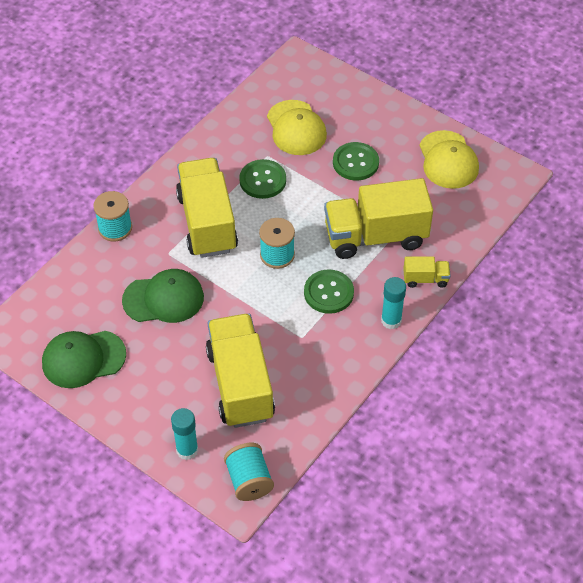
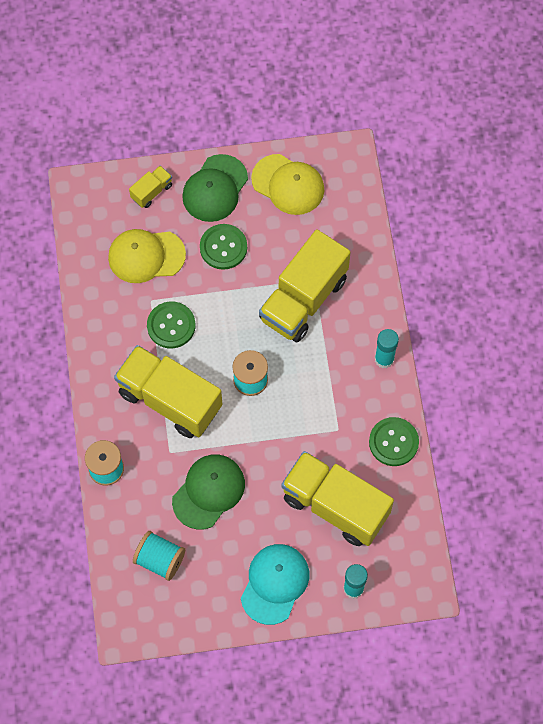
camera: 45 degrees left, 15 degrees up
green cap [42,331,126,388] -> green cap moved to [182,154,248,222]
turquoise spool [224,443,274,501] -> turquoise spool moved to [133,531,185,581]
yellow cap [267,100,327,155] -> yellow cap turned 150 degrees clockwise [108,229,186,283]
green button [304,269,354,314] -> green button moved to [369,417,419,466]
yellow truck [403,256,451,288] -> yellow truck moved to [129,166,172,208]
none -> turquoise cap [241,544,309,625]

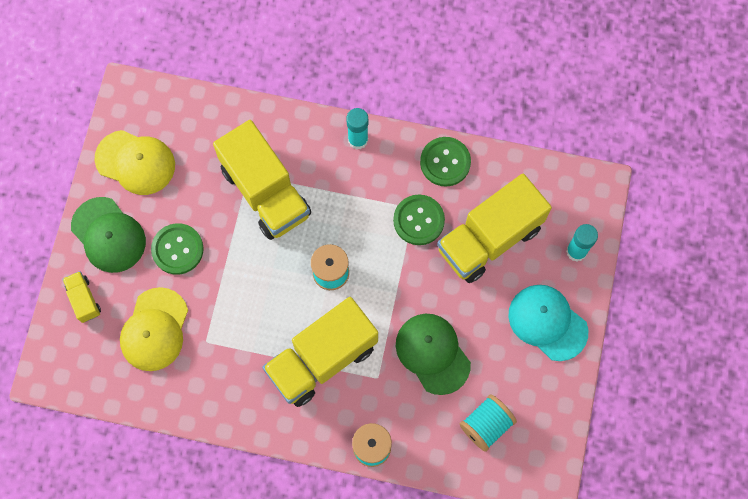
camera: 70 degrees left, 5 degrees up
green button [147,302,195,348] -> green button moved to [393,194,445,245]
yellow cap [251,154,324,215] -> yellow cap turned 60 degrees clockwise [95,130,175,195]

